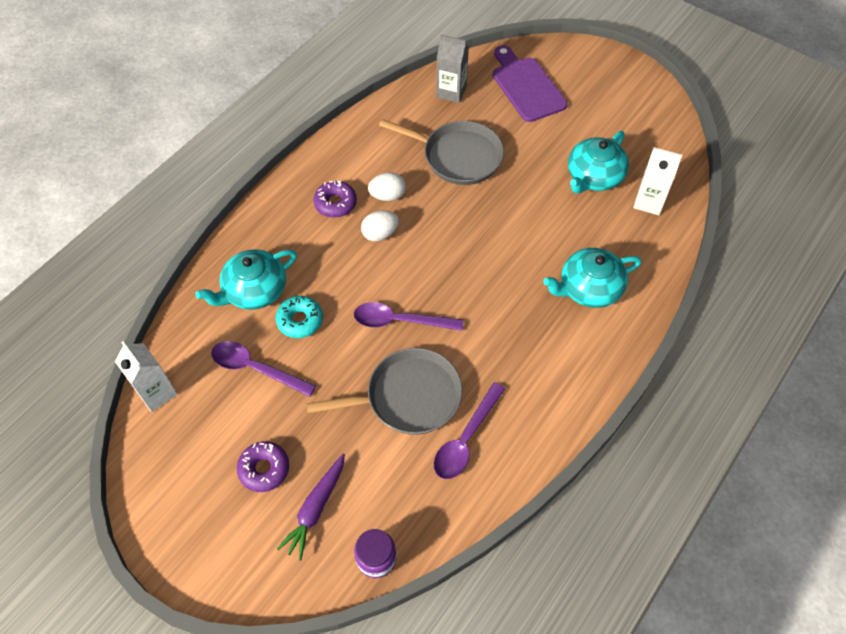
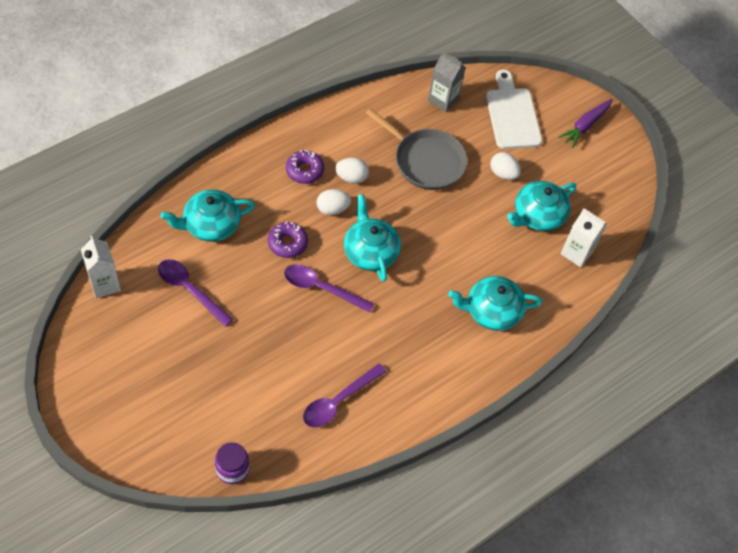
camera: 10 degrees right, 0 degrees up
purple donut [237,441,289,492] -> purple donut moved to [268,222,308,258]
turquoise donut [276,296,323,338] -> none
purple carrot [277,453,345,561] -> purple carrot moved to [558,99,613,148]
grey pan [307,348,462,435] -> none
purple cutting board [493,45,567,122] -> white cutting board [486,70,542,149]
none -> turquoise teapot [344,194,401,282]
none -> white egg [490,152,521,180]

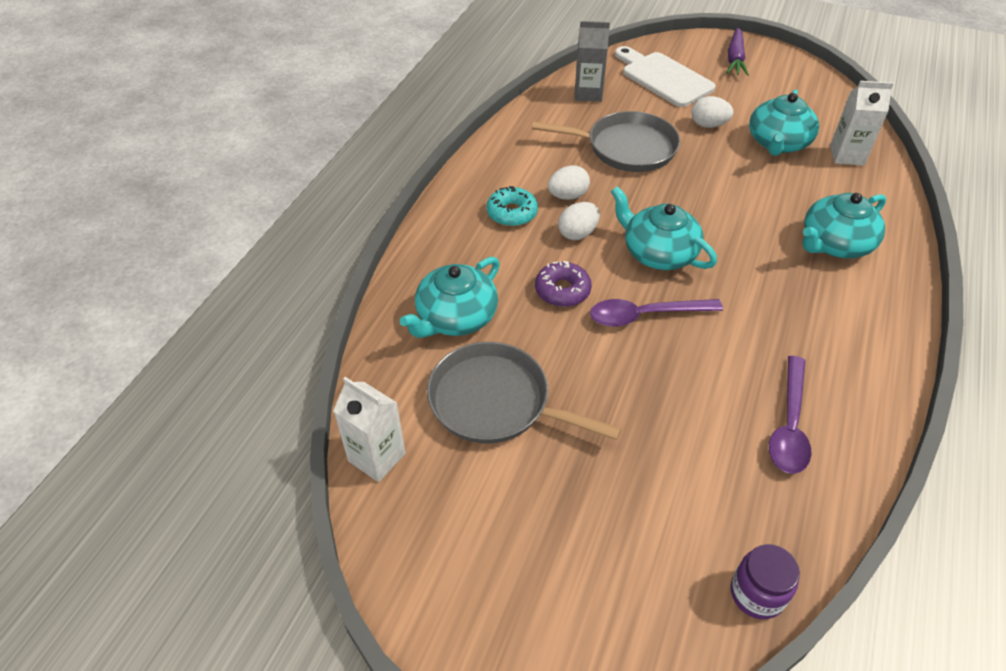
camera: 25 degrees left, 10 degrees down
purple spoon [158,259,234,327] -> grey pan [427,342,622,444]
purple donut [286,150,324,184] -> turquoise donut [487,186,538,226]

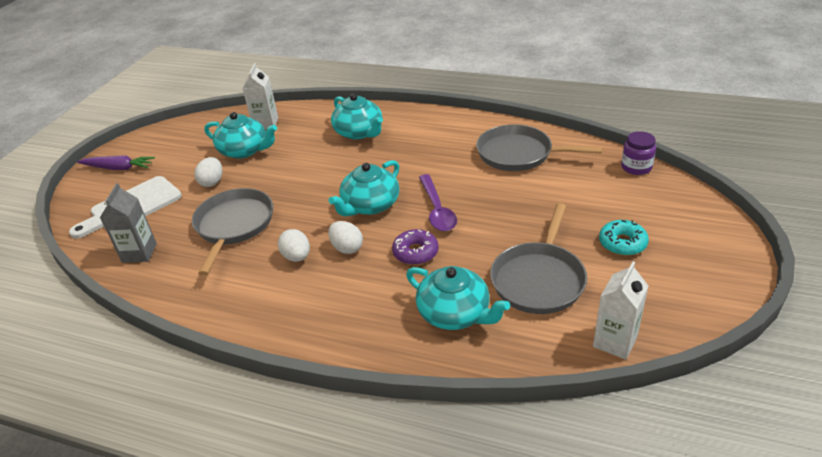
camera: 90 degrees left, 10 degrees down
turquoise donut [487,186,538,226] -> turquoise donut moved to [599,220,649,256]
purple spoon [769,356,812,474] -> grey pan [476,124,602,171]

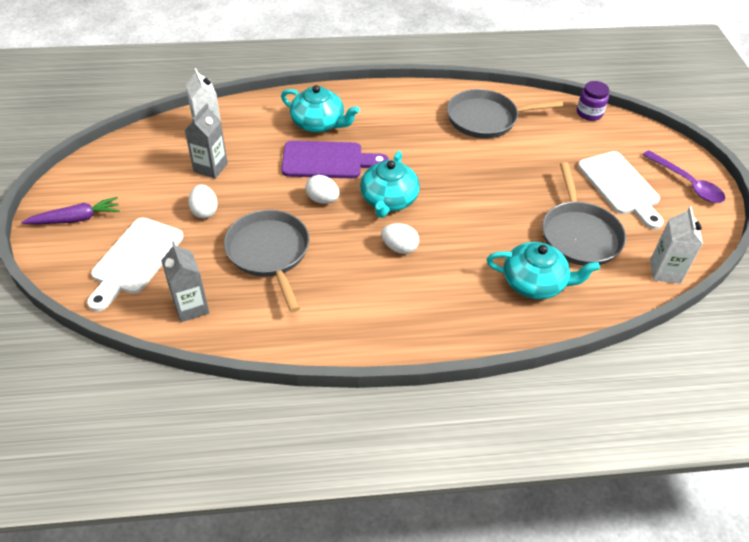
camera: 30 degrees left, 10 degrees up
turquoise teapot [204,112,277,159] -> grey carton [185,103,228,179]
white egg [278,229,310,262] -> white egg moved to [305,175,339,204]
purple donut [392,229,439,265] -> none
purple spoon [419,174,457,231] -> purple spoon moved to [643,150,725,203]
turquoise donut [599,220,649,256] -> white cutting board [578,151,664,229]
none -> purple cutting board [281,141,389,179]

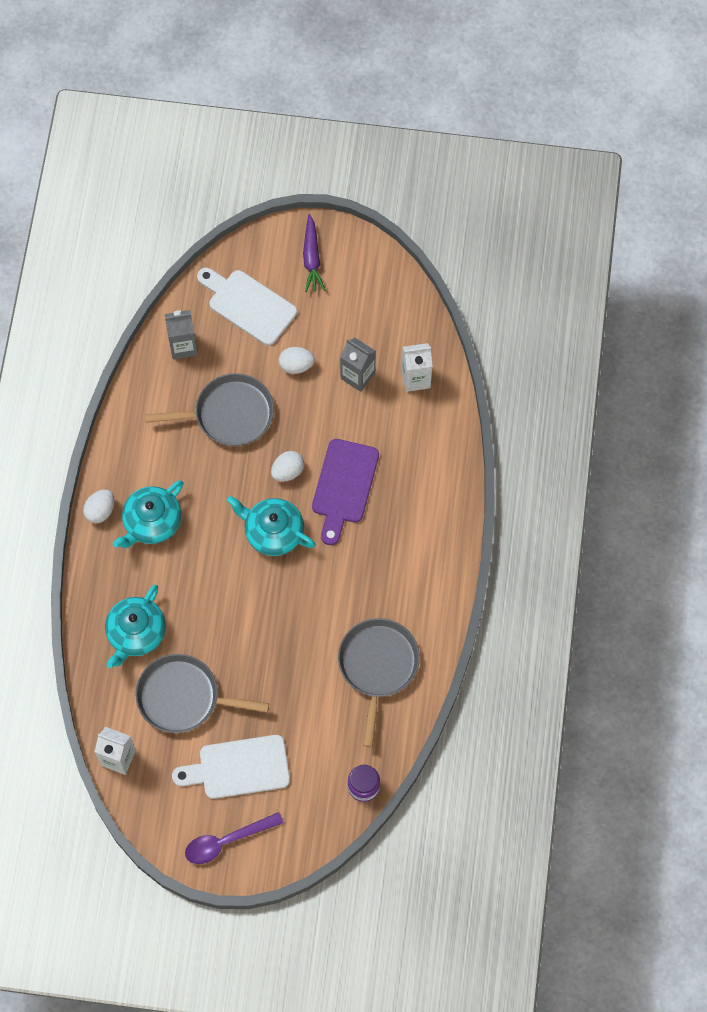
camera: 105 degrees right, 20 degrees up
turquoise teapot [281,85,360,133] -> turquoise teapot moved to [113,480,184,548]
white egg [381,223,419,254] -> white egg moved to [83,489,114,523]

